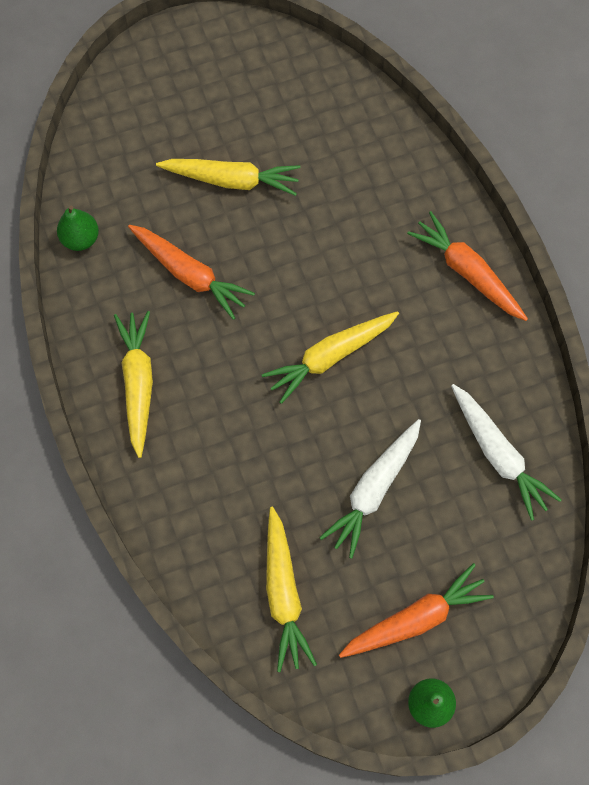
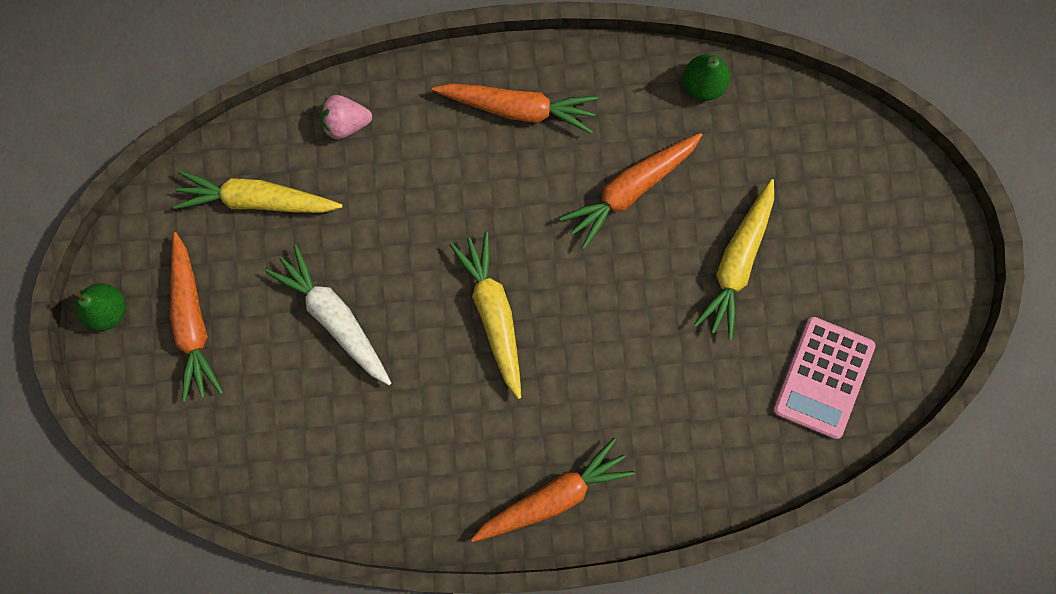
camera: 105 degrees right, 10 degrees up
yellow carrot [114,311,153,458] -> orange carrot [432,84,598,134]
white carrot [451,384,562,521] -> none
none -> pink strawberry [320,95,372,139]
none -> pink calculator [773,317,876,439]

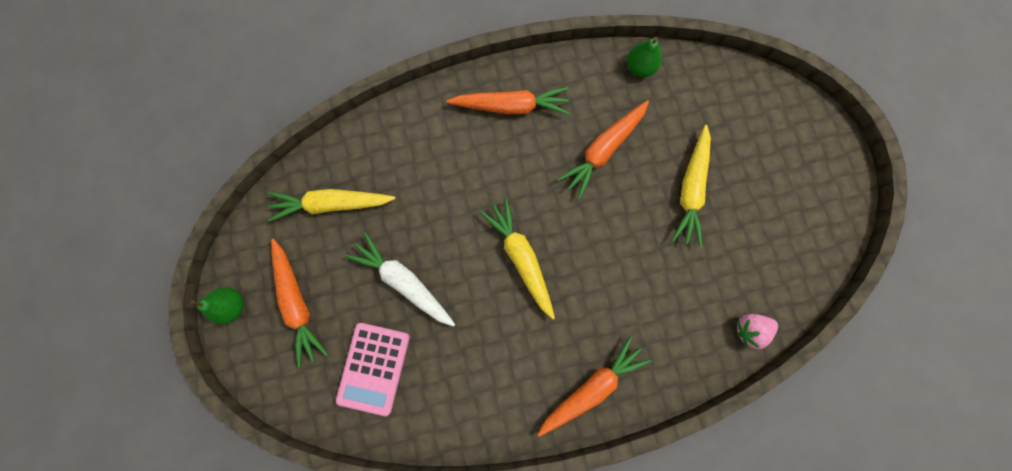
camera: 10 degrees left, 0 degrees up
pink strawberry [320,95,372,139] -> pink strawberry moved to [737,314,778,349]
pink calculator [773,317,876,439] -> pink calculator moved to [336,323,410,416]

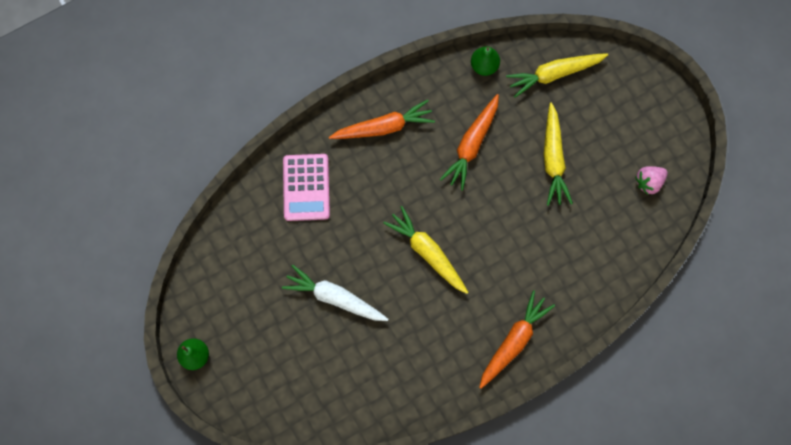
camera: 15 degrees left, 5 degrees down
yellow carrot [268,189,396,222] -> yellow carrot moved to [506,53,608,98]
orange carrot [271,239,328,367] -> none
pink calculator [336,323,410,416] -> pink calculator moved to [283,154,330,221]
pink strawberry [737,314,778,349] -> pink strawberry moved to [635,166,668,195]

